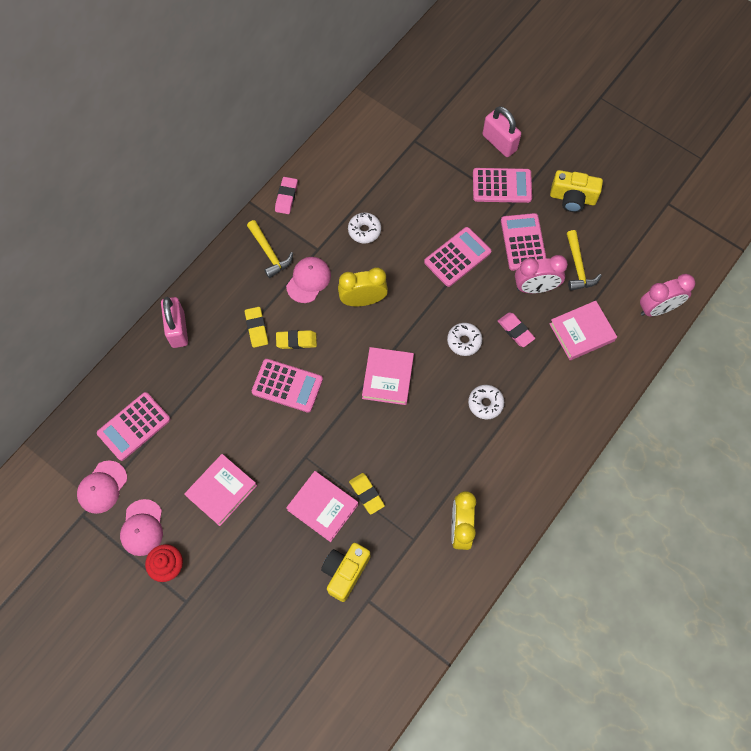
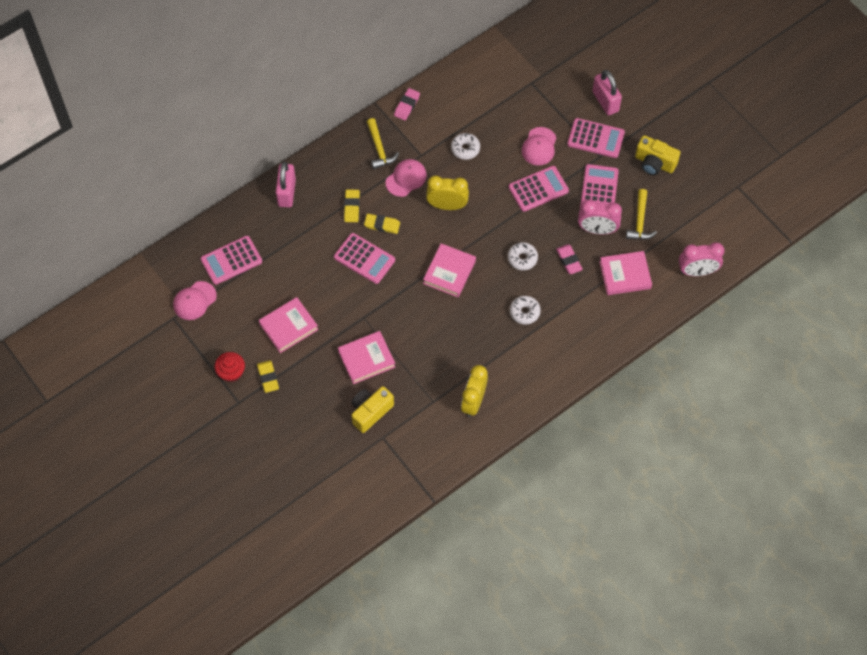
camera: 15 degrees right, 5 degrees down
pink cap [120,499,163,556] -> pink cap moved to [522,127,557,166]
pink book [286,471,358,542] -> pink book turned 75 degrees counterclockwise [338,331,395,384]
yellow eraser [349,473,385,515] -> yellow eraser moved to [257,360,279,393]

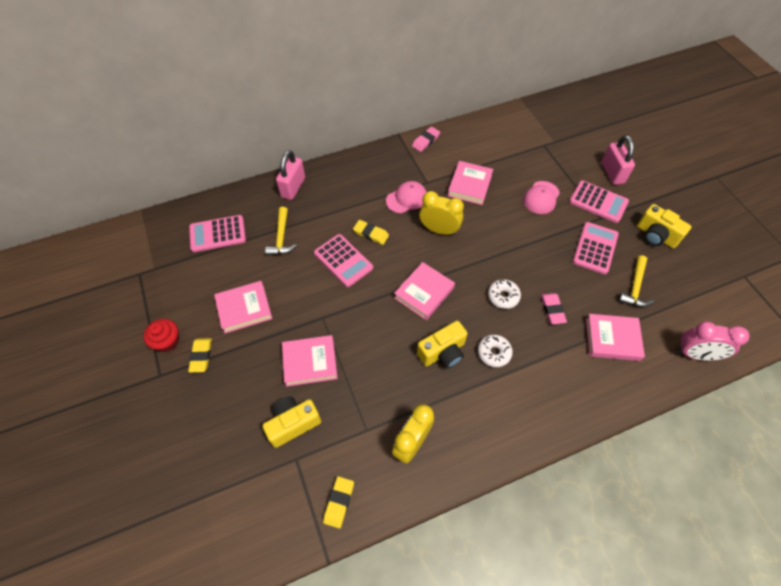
camera: 15 degrees right, 5 degrees down
pink cap [173,281,217,320] -> none
yellow eraser [344,190,360,222] -> yellow eraser moved to [323,476,354,529]
yellow hammer [367,118,399,169] -> yellow hammer moved to [265,207,297,256]
white donut [451,133,480,160] -> pink book [447,161,493,205]
pink calculator [508,166,569,212] -> none
pink clock [578,199,622,234] -> none
none -> yellow camera [417,321,468,369]

